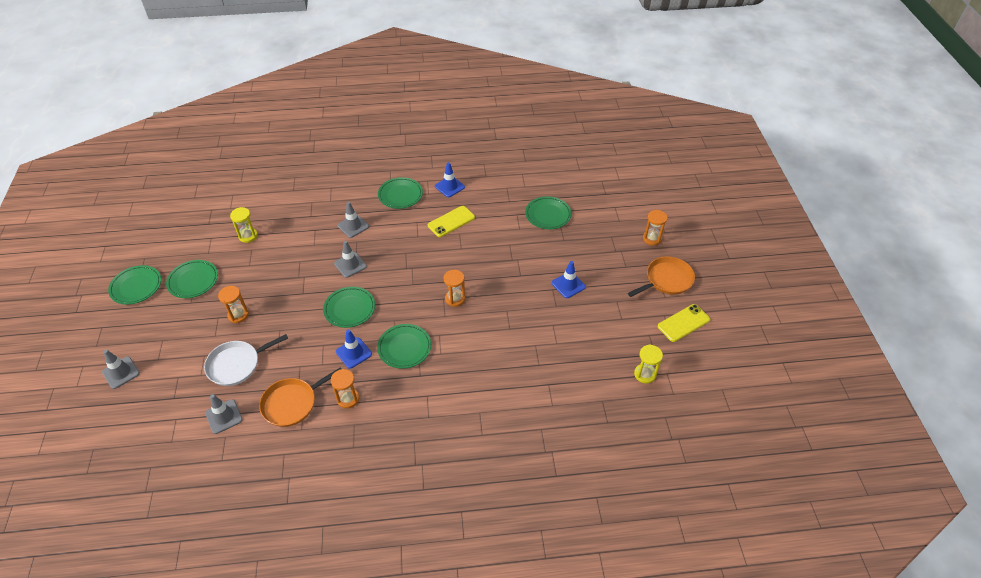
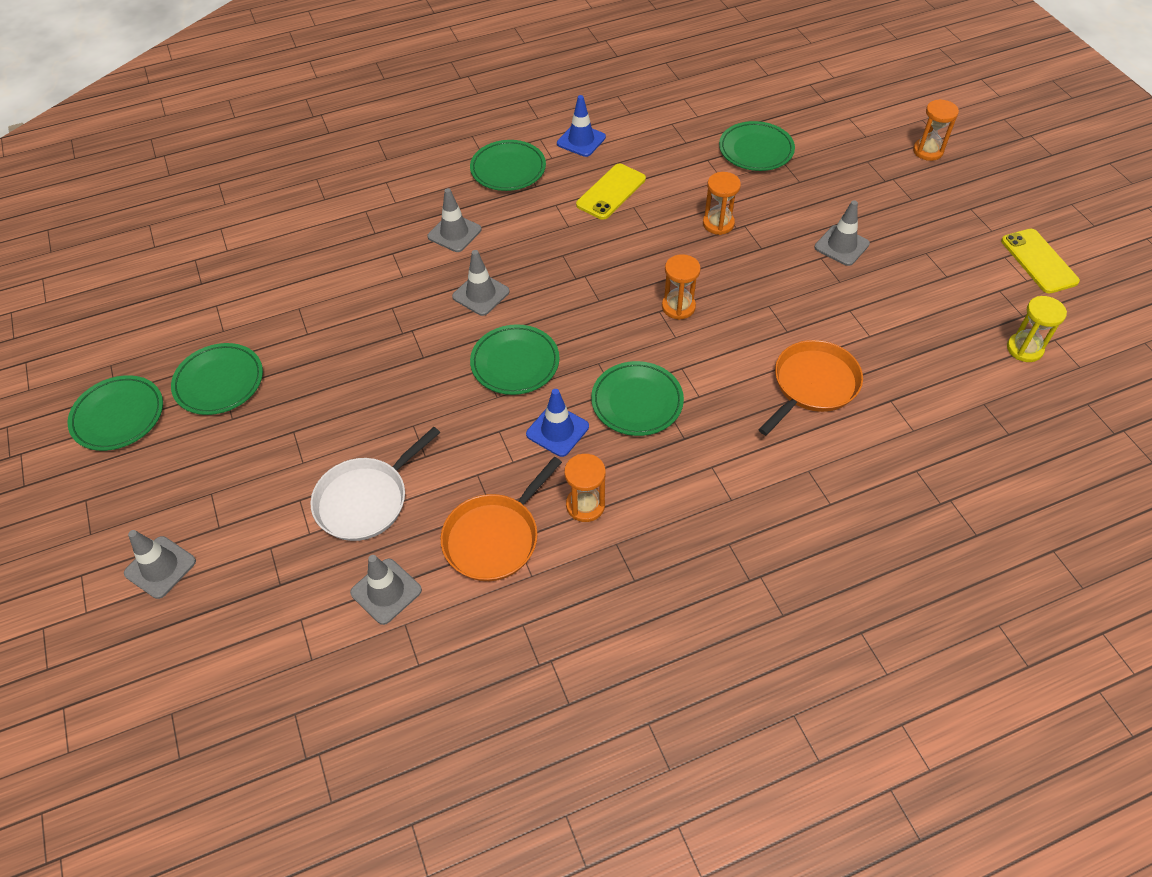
camera: 15 degrees left, 5 degrees up
orange hourglass [218,286,249,323] -> orange hourglass moved to [703,172,741,235]
yellow hourglass [230,207,258,243] -> none
blue traffic cone [552,261,586,298] -> grey traffic cone [814,200,870,266]
orange pan [628,256,695,297] -> orange pan moved to [758,340,863,435]
yellow phone [658,304,710,342] -> yellow phone turned 60 degrees counterclockwise [1001,229,1080,294]

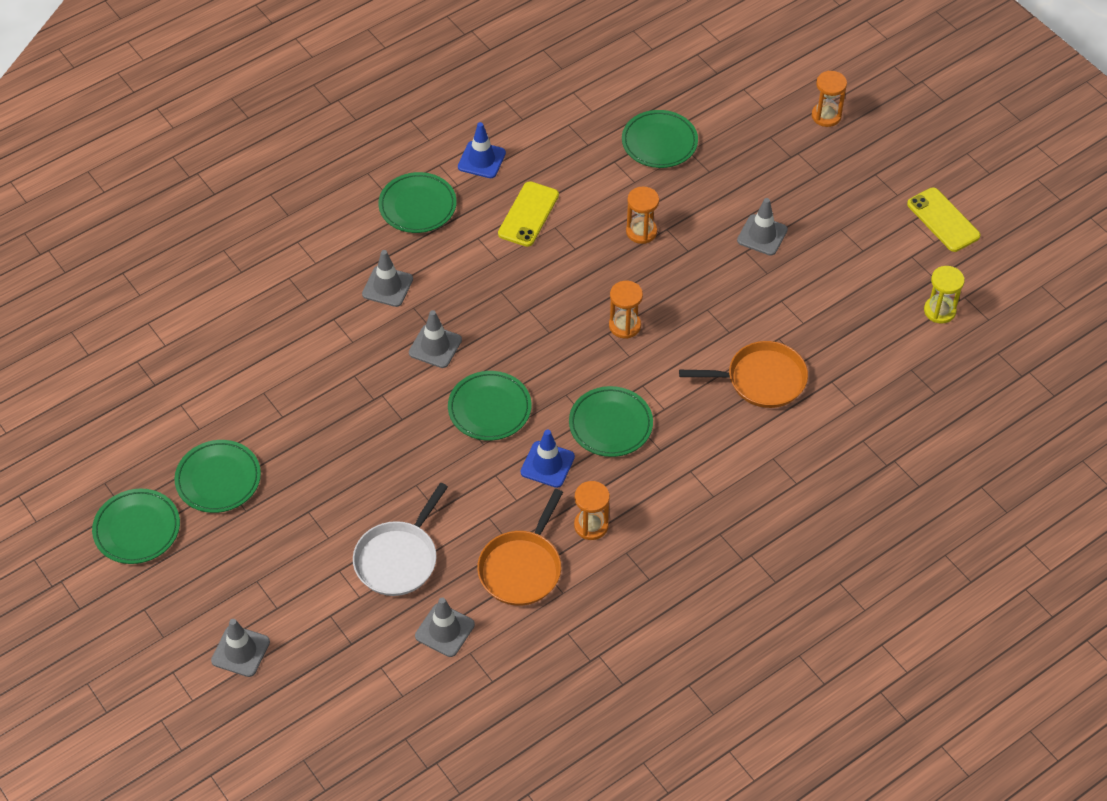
camera: 15 degrees left, 0 degrees up
orange pan [758,340,863,435] -> orange pan turned 60 degrees clockwise [679,341,808,408]

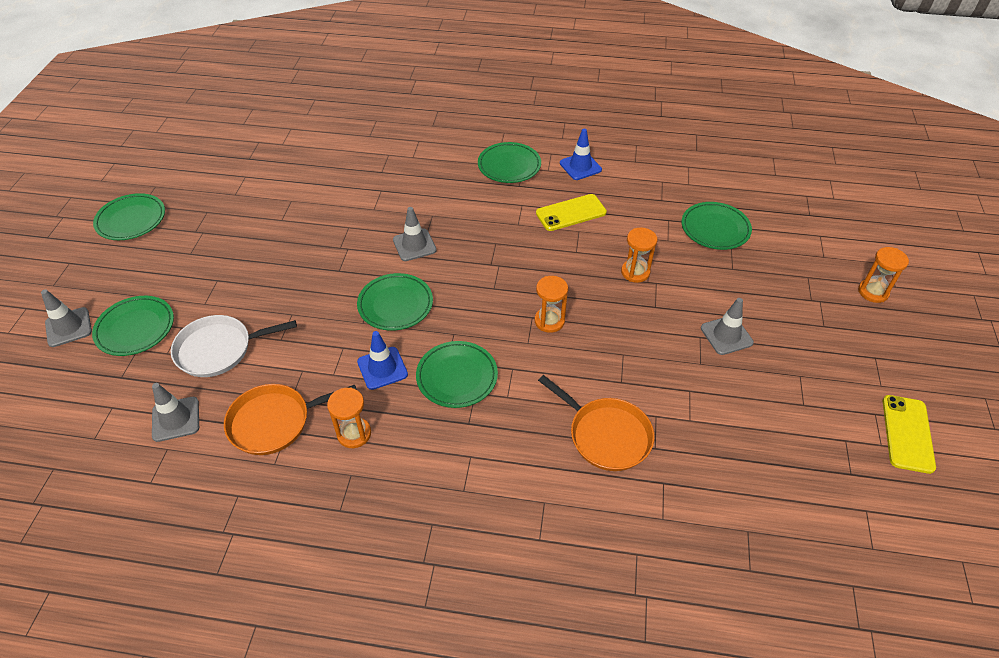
camera: 45 degrees right, 5 degrees down
green plate [174,440,261,513] -> green plate moved to [92,296,174,356]
grey traffic cone [362,250,413,307] -> none
yellow hourglass [924,266,965,324] -> none

